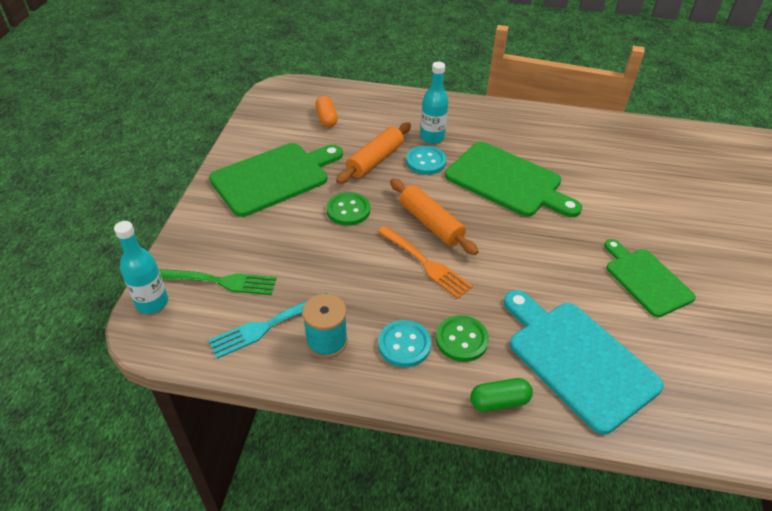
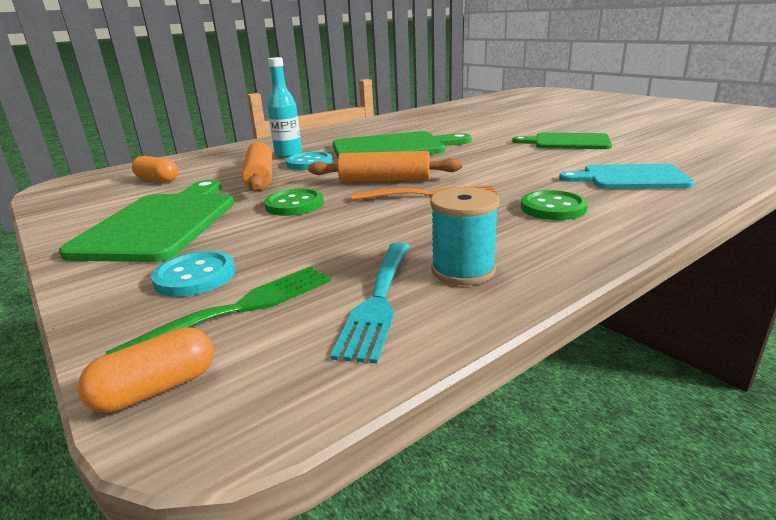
camera: 45 degrees left, 20 degrees down
turquoise bottle [114,221,168,314] -> orange capsule [77,327,214,413]
turquoise button [378,320,431,367] -> turquoise button moved to [151,251,235,297]
green capsule [470,378,533,412] -> none
turquoise cutting board [504,290,664,435] -> turquoise cutting board [559,164,694,189], size x0.65

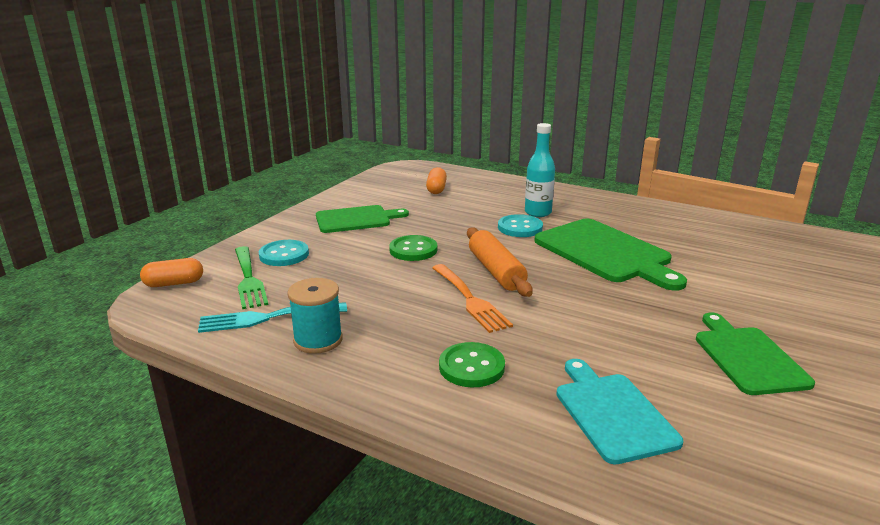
camera: 65 degrees right, 0 degrees up
green cutting board [59,180,234,262] -> green cutting board [316,205,409,233], size x0.65
orange capsule [77,327,214,413] -> orange capsule turned 45 degrees counterclockwise [140,258,203,287]
green fork [106,266,331,355] -> green fork turned 45 degrees clockwise [235,246,269,309]
orange rolling pin [242,142,273,191] -> none

